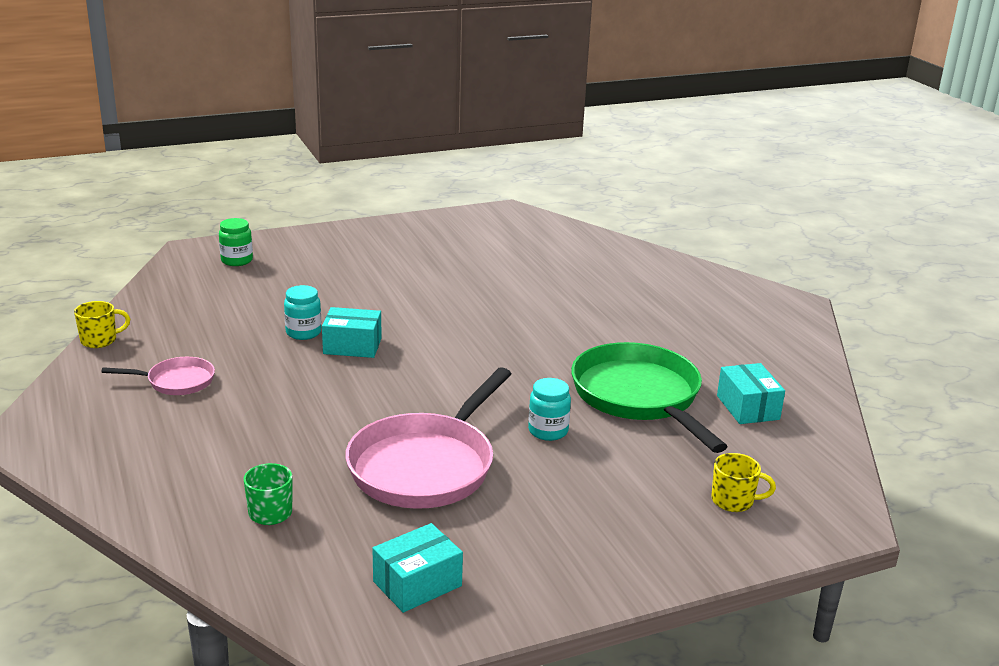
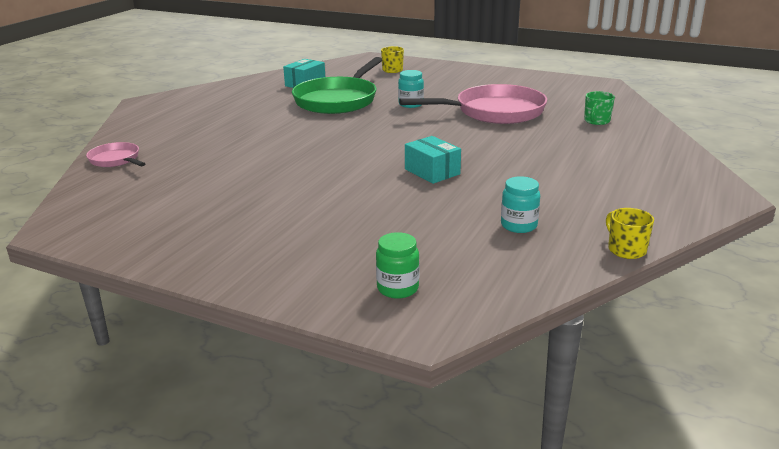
camera: 130 degrees left, 0 degrees up
yellow mug [74,301,130,348] -> yellow mug turned 45 degrees clockwise [606,208,654,259]
pink pan [101,357,215,395] -> pink pan moved to [86,142,146,167]
turquoise jar [284,285,321,340] -> turquoise jar moved to [501,176,540,233]
turquoise box [372,523,463,613] -> none

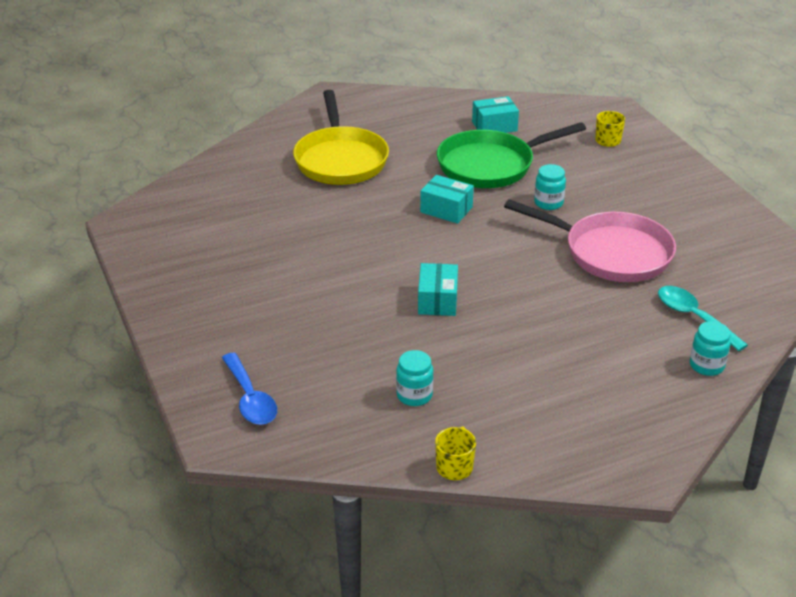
camera: 40 degrees right, 10 degrees up
pink pan [86,142,146,167] -> none
green jar [376,232,419,299] -> blue spoon [222,353,277,425]
green mug [584,91,615,125] -> turquoise spoon [658,286,748,351]
none -> yellow pan [293,90,389,185]
none -> turquoise box [420,175,474,224]
none -> turquoise jar [690,321,731,376]

